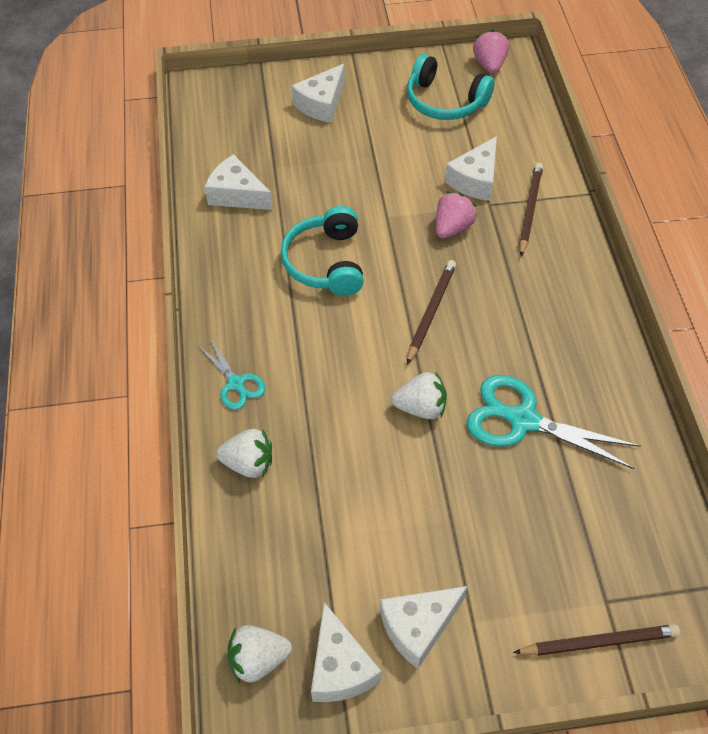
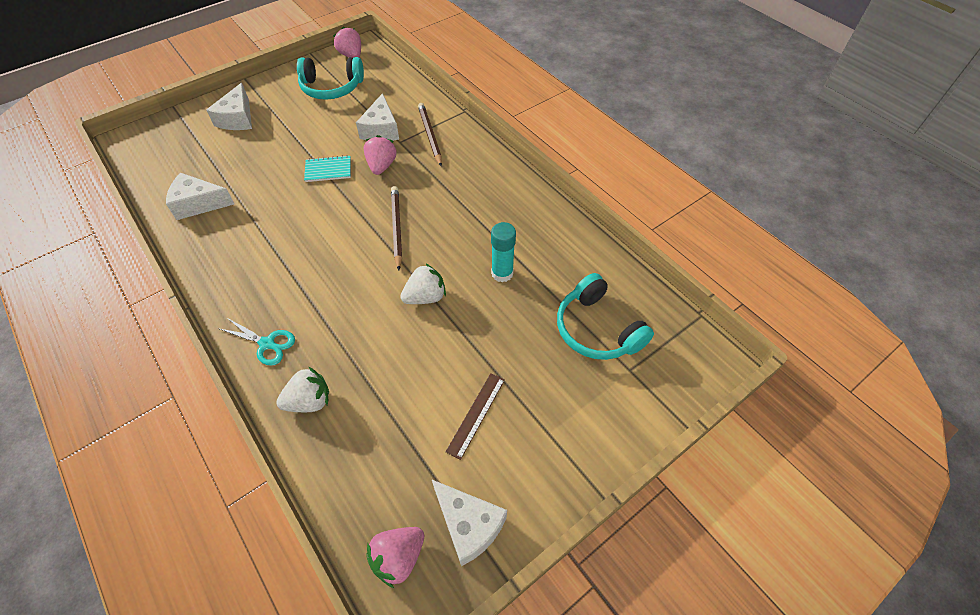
camera: 30 degrees left, 0 degrees up
white strawberry [228,625,292,683] -> pink strawberry [366,527,424,588]
turquoise headphones [281,206,364,296] -> turquoise headphones moved to [557,273,654,360]
white cheese [380,586,468,669] -> none
turquoise scissors [467,375,641,469] -> turquoise glue stick [491,222,516,282]
brown pencil [513,624,680,656] -> none
none -> turquoise notebook [304,155,351,182]
none -> brown ruler [446,373,505,460]

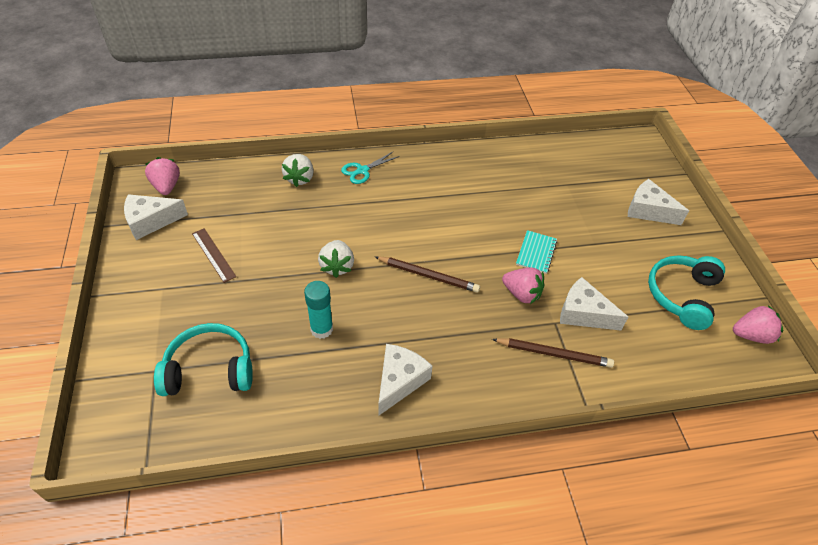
camera: 115 degrees right, 5 degrees down
white cheese [166,173,234,220] -> white cheese moved to [378,344,433,416]

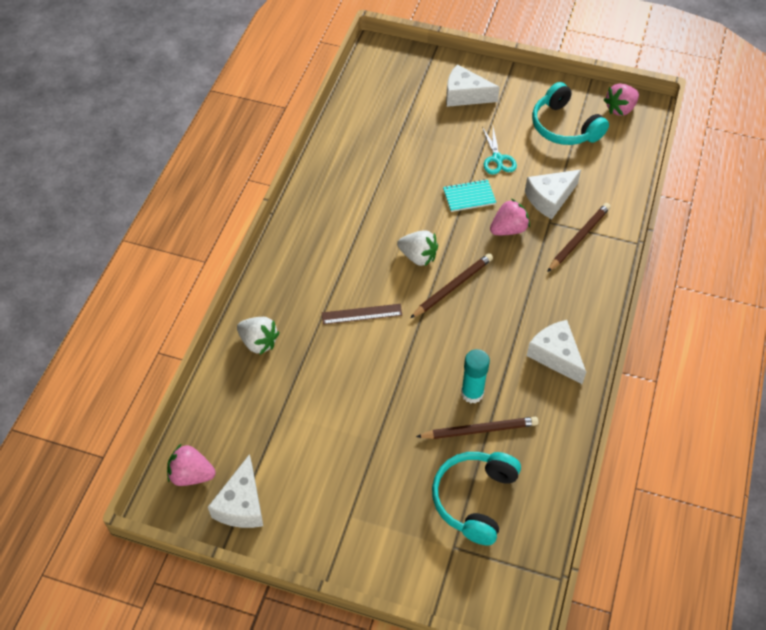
camera: 60 degrees left, 5 degrees up
brown ruler [192,229,236,283] -> brown ruler moved to [322,304,402,325]
white strawberry [318,240,354,278] -> white strawberry moved to [397,230,438,266]
turquoise scissors [341,151,400,184] -> turquoise scissors moved to [482,127,517,175]
turquoise notebook [516,230,557,274] -> turquoise notebook turned 60 degrees counterclockwise [443,179,496,212]
white cheese [628,179,689,225] -> white cheese turned 45 degrees clockwise [446,64,500,107]
pink strawberry [733,305,783,344] -> pink strawberry turned 150 degrees counterclockwise [604,83,639,116]
none -> brown pencil [416,417,538,439]

